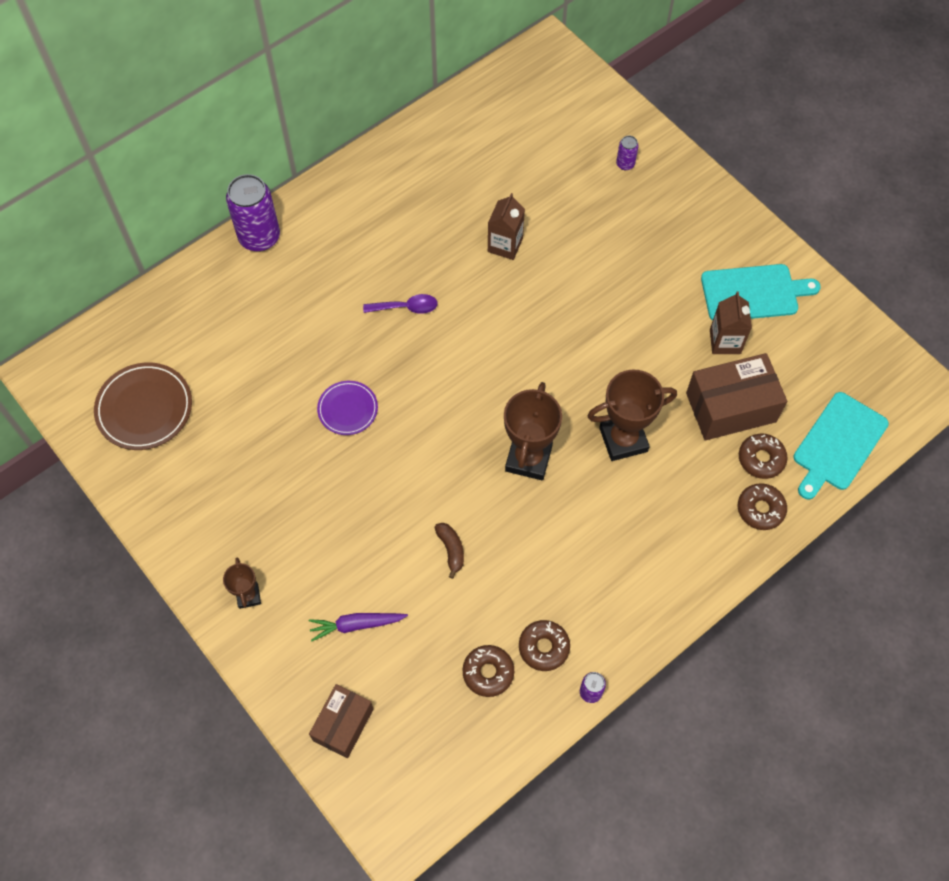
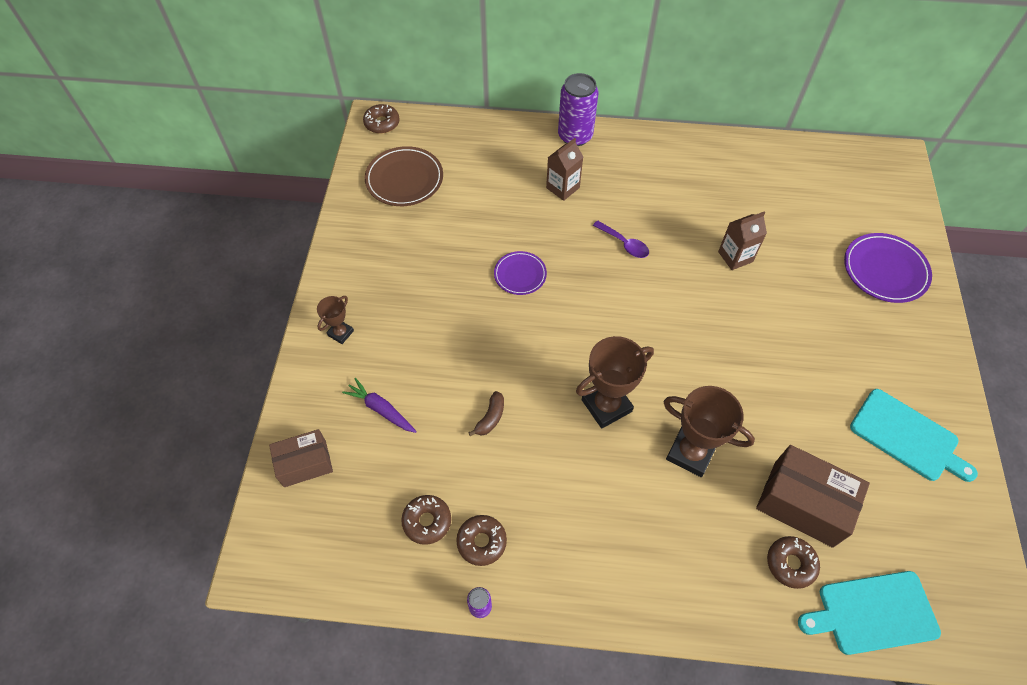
camera: 45 degrees right, 5 degrees down
purple can [616,136,639,170] -> purple plate [844,233,932,303]
brown carton [710,291,752,354] -> brown carton moved to [546,138,583,201]
brown donut [738,483,787,530] -> brown donut moved to [363,104,400,134]

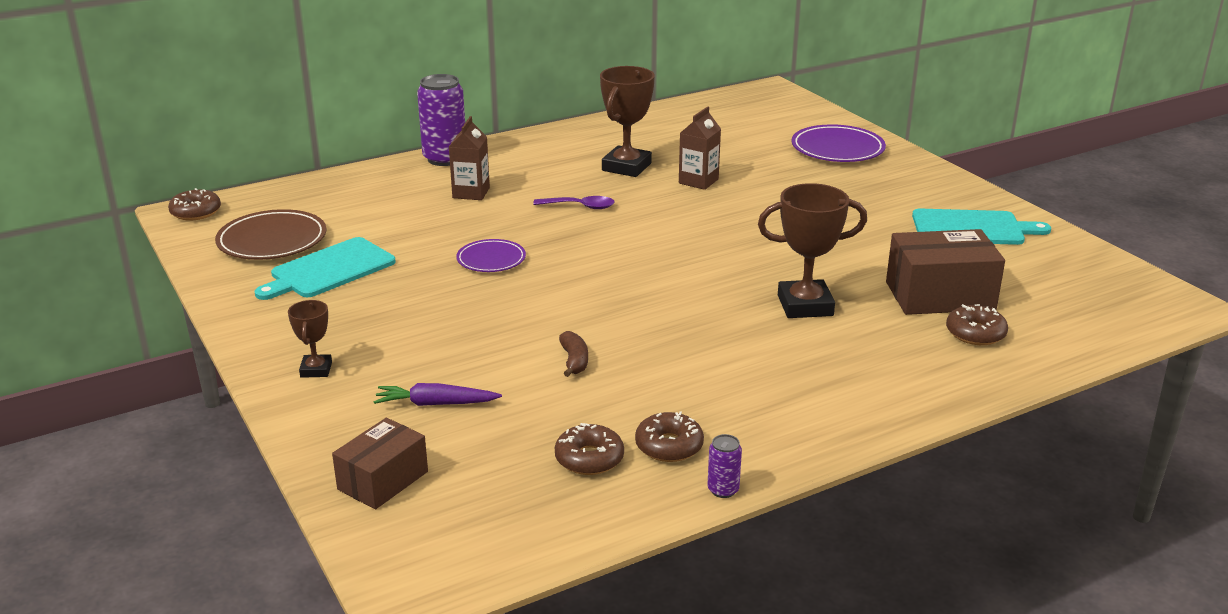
camera: 35 degrees left, 30 degrees down
brown trophy [576,336,654,429] -> brown trophy moved to [600,66,655,177]
turquoise cutting board [798,571,941,655] -> turquoise cutting board moved to [255,237,396,300]

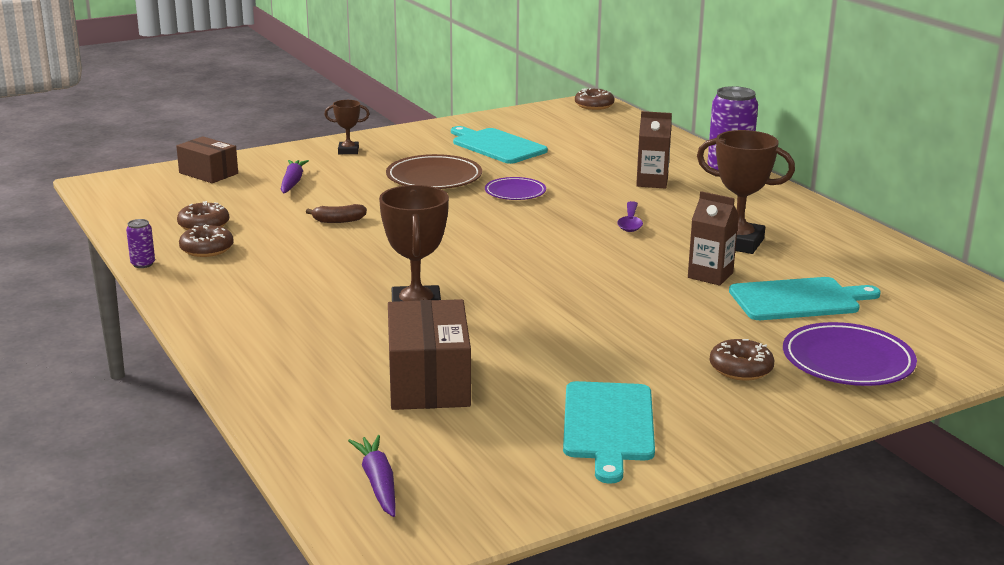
camera: 90 degrees right, 5 degrees down
brown plate [215,209,327,260] -> brown plate moved to [386,154,482,189]
brown donut [946,304,1008,345] -> brown donut moved to [710,339,774,380]
none -> purple carrot [348,435,396,517]
none -> turquoise cutting board [729,277,881,320]

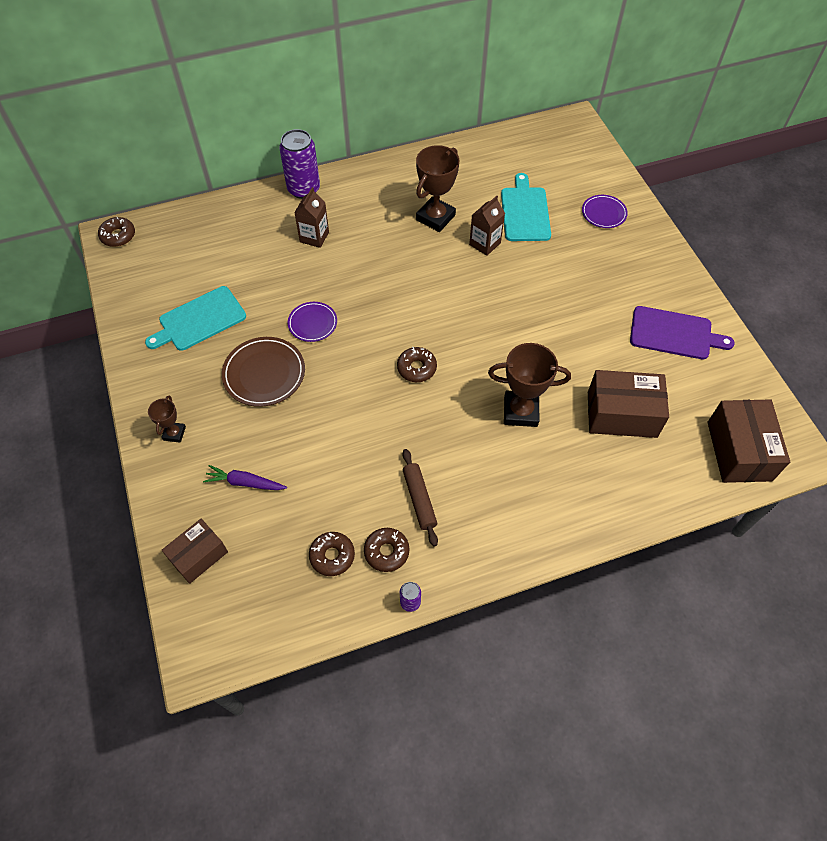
camera: 80 degrees left, 35 degrees up
brown banana [306,204,367,223] -> none
purple carrot [348,435,396,517] -> brown box [707,399,790,483]
turquoise cutting board [563,381,655,484] -> purple cutting board [630,306,735,360]
purple spoon [617,201,643,232] -> none
brown donut [710,339,774,380] -> brown donut moved to [397,347,437,382]
purple plate [783,322,917,386] -> purple plate [582,195,628,228], size x0.62
none -> brown rolling pin [402,449,438,547]

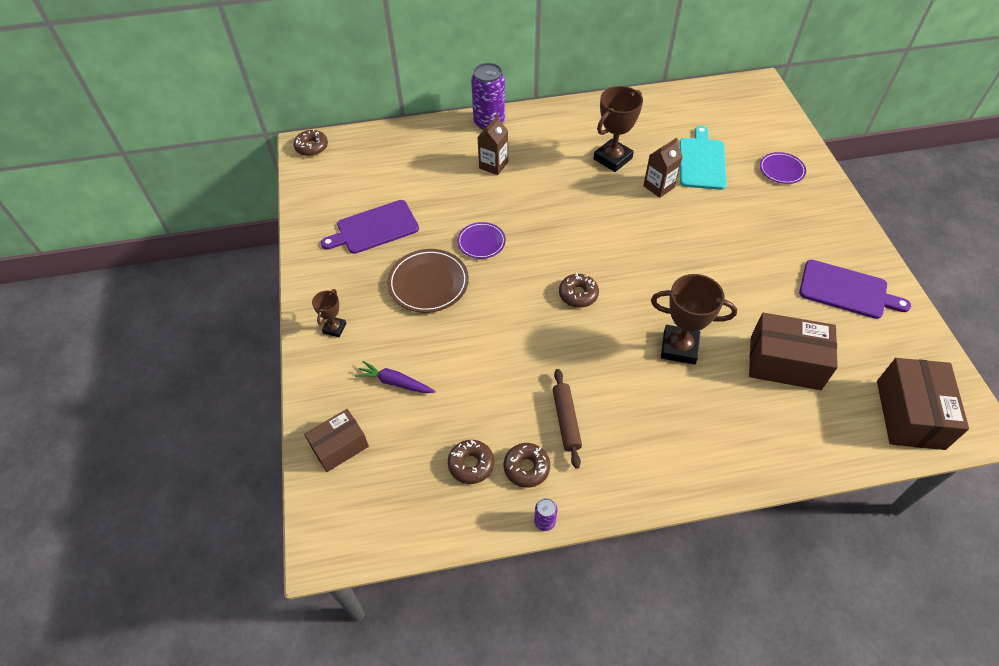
camera: 10 degrees right, 5 degrees down
turquoise cutting board [145,286,246,351] -> purple cutting board [321,200,419,254]

